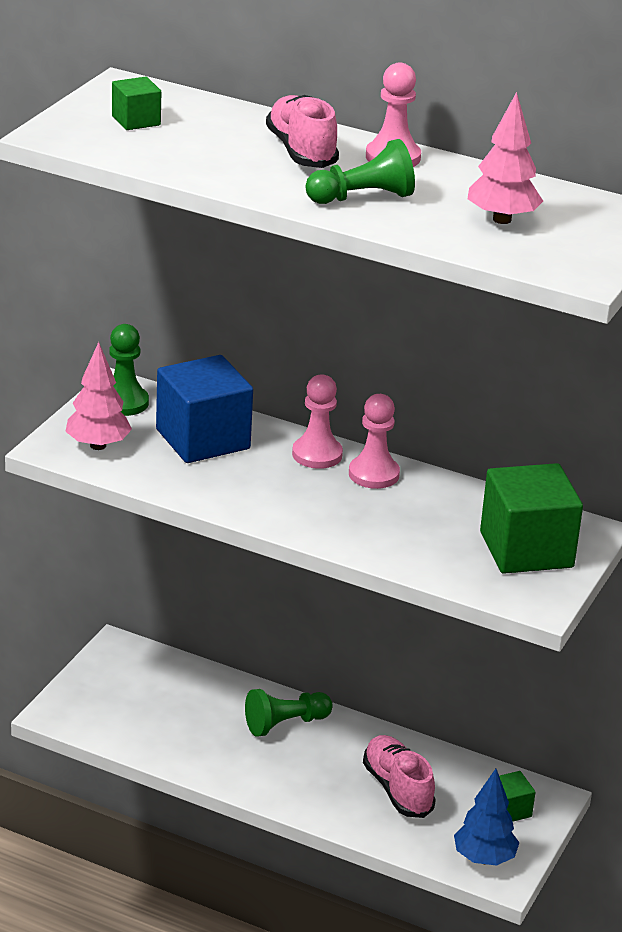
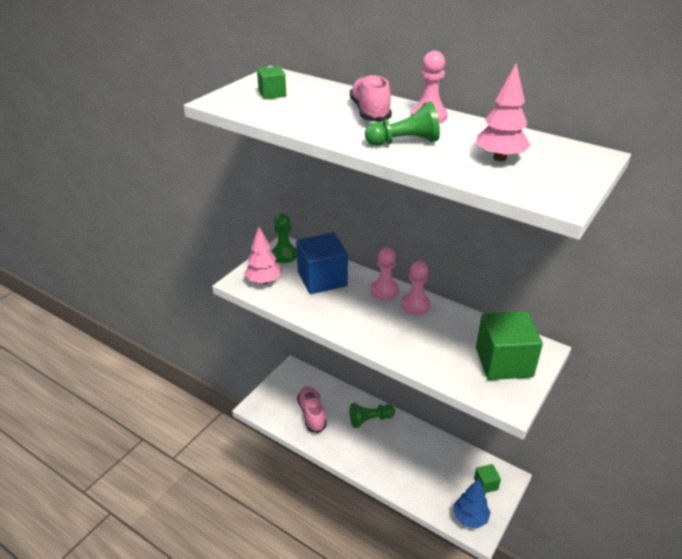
camera: 10 degrees right, 5 degrees up
pink shoe [363,735,436,818] -> pink shoe moved to [297,386,327,433]

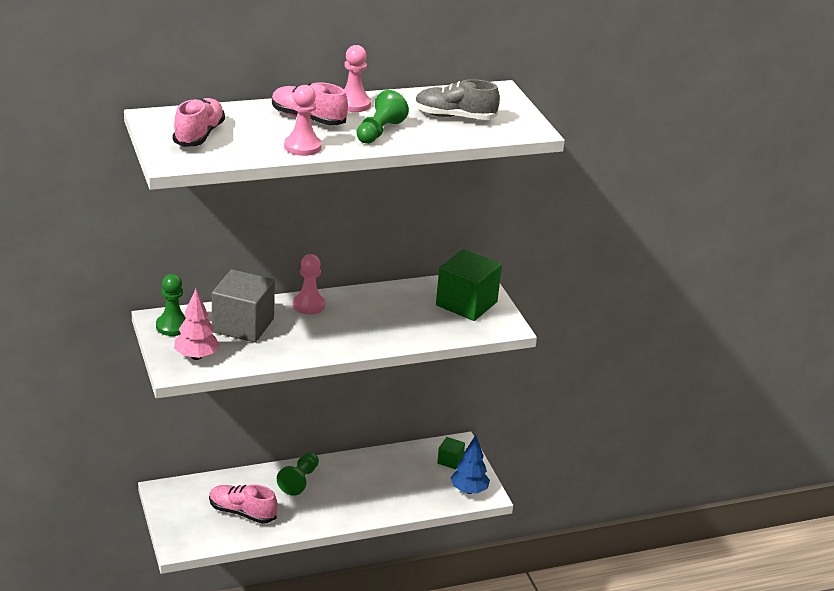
camera: 55 degrees left, 5 degrees down
green cube [257,66,286,99] -> pink shoe [173,98,225,147]
blue cube [296,233,348,294] -> grey cube [212,269,275,343]
pink pawn [401,261,431,315] -> pink pawn moved to [284,85,322,156]
pink tree [476,63,531,162] -> grey shoe [415,79,500,120]

